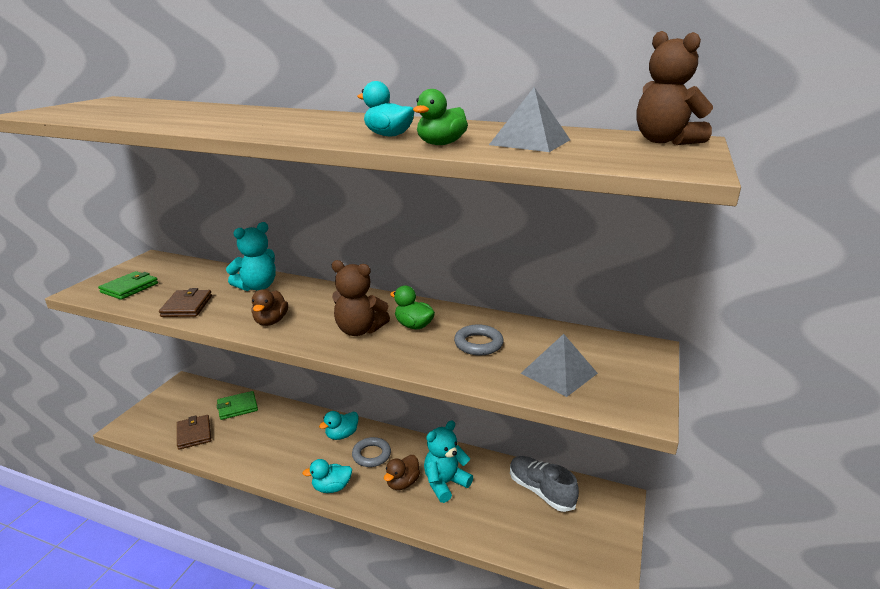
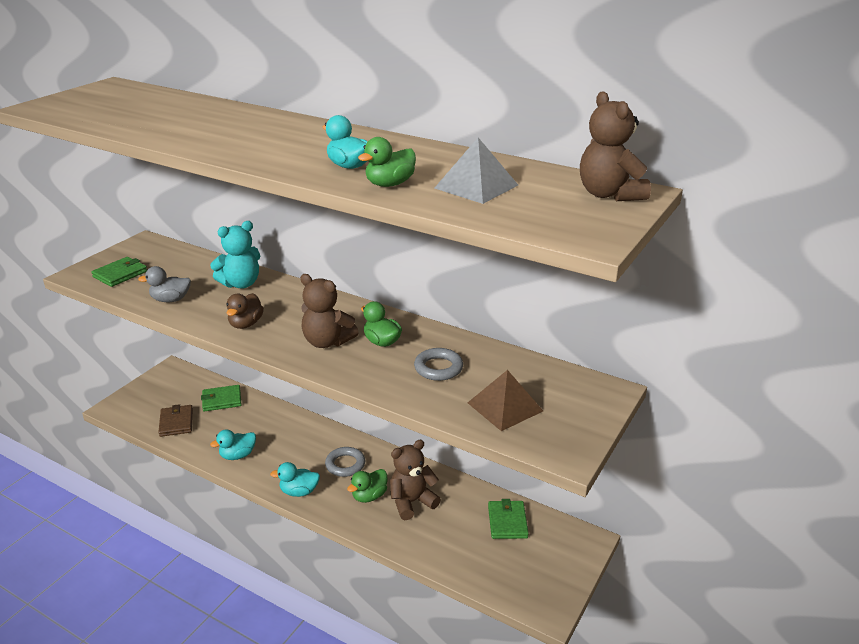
camera: 10 degrees right, 5 degrees up
brown wallet [159,288,212,317] -> grey duck [138,266,191,302]
turquoise duck [319,411,359,440] -> turquoise duck moved to [210,429,256,460]
brown duck [384,455,420,490] -> green duck [347,469,388,503]
turquoise teddy bear [424,420,473,503] -> brown teddy bear [390,440,441,520]
grey shoe [510,456,579,512] -> green wallet [488,499,529,539]
grey pyramid [521,334,598,397] -> brown pyramid [468,370,543,431]

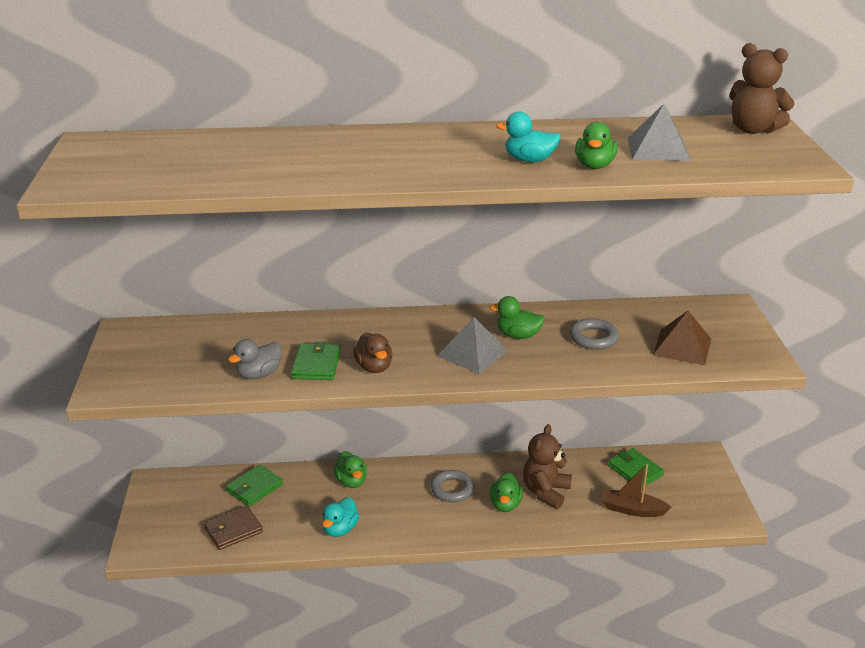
camera: 35 degrees left, 0 degrees up
green wallet [91,257,147,287] -> green wallet moved to [291,342,341,380]
brown wallet [158,404,193,437] -> brown wallet turned 75 degrees counterclockwise [204,506,263,550]
turquoise teddy bear [210,221,260,288] -> none
turquoise duck [270,462,320,497] -> none
brown teddy bear [300,274,359,348] -> grey pyramid [438,317,508,374]
none -> green duck [333,451,367,488]
none -> brown boat [602,464,672,517]

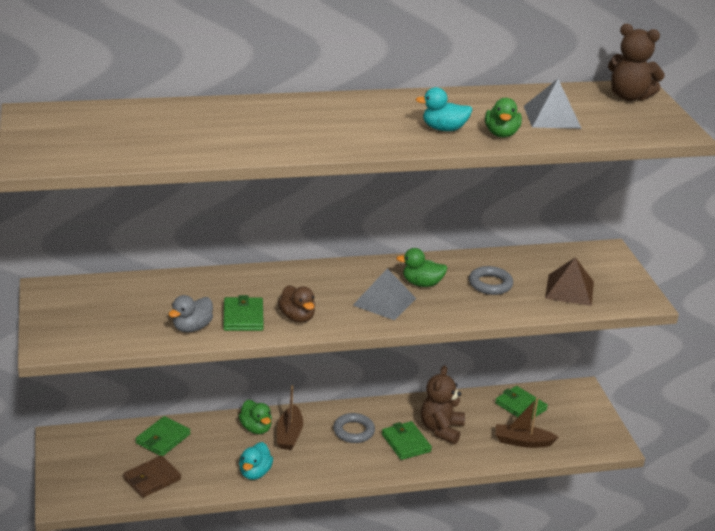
camera: 10 degrees left, 0 degrees up
green duck [490,473,523,512] -> green wallet [382,421,432,460]
none -> brown boat [277,385,303,450]

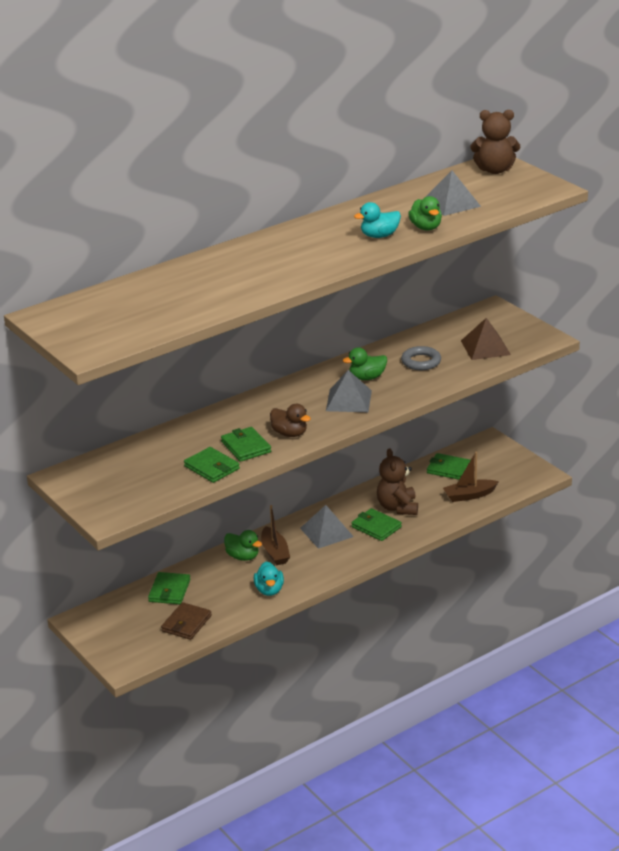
camera: 20 degrees left, 0 degrees up
grey duck [169,295,213,332] -> green wallet [184,447,240,483]
grey ring [333,413,375,443] -> grey pyramid [300,505,354,549]

